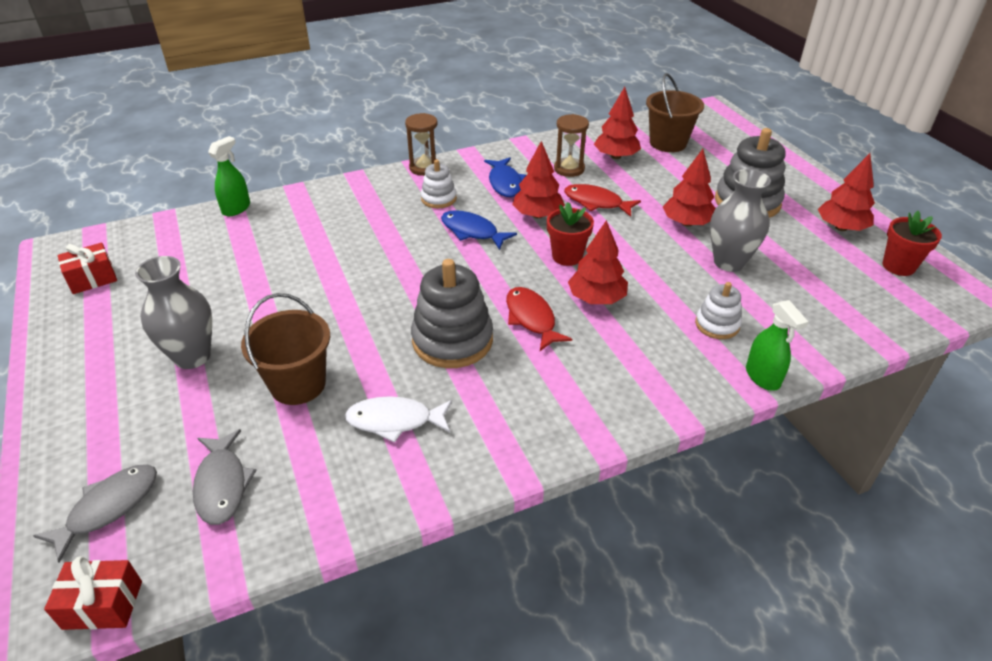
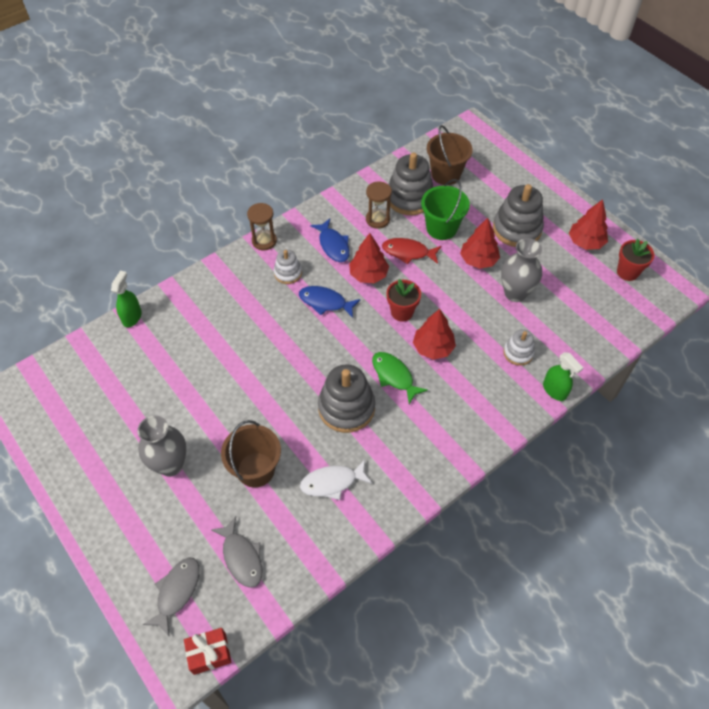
camera: 15 degrees left, 15 degrees up
red gift [58,243,117,294] -> none
red fish [506,287,572,351] -> green fish [372,352,428,404]
red tree [594,87,641,159] -> grey stacking toy [388,153,433,215]
none -> green bucket [421,179,470,240]

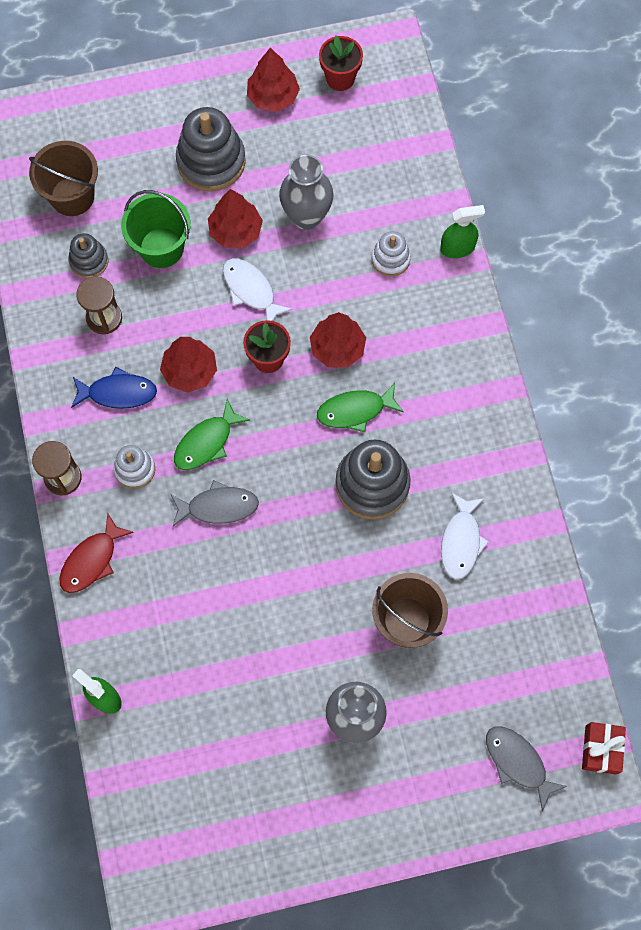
camera: 65 degrees left, 15 degrees up
grey fish [211,517,262,588] -> grey fish moved to [171,480,259,526]
blue fish [299,286,361,318] -> green fish [174,399,250,470]
red fish [382,238,441,264] -> red fish moved to [59,513,134,593]
grey stacking toy [388,153,433,215] -> grey stacking toy [68,233,108,279], size x0.55
none -> white fish [223,258,293,321]

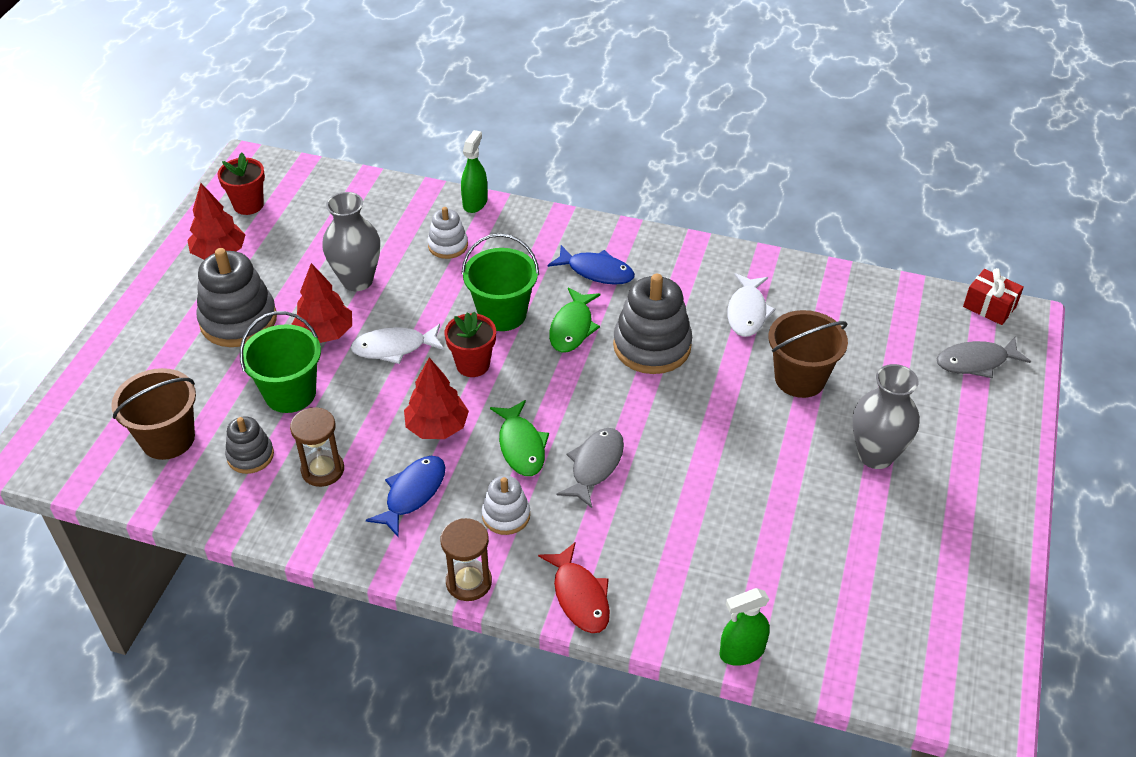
camera: 60 degrees left, 25 degrees down
red tree [310,312,366,368] -> green bucket [462,233,539,331]
white fish [441,493,489,579] -> white fish turned 60 degrees clockwise [727,273,776,337]
none -> blue fish [548,245,635,285]

